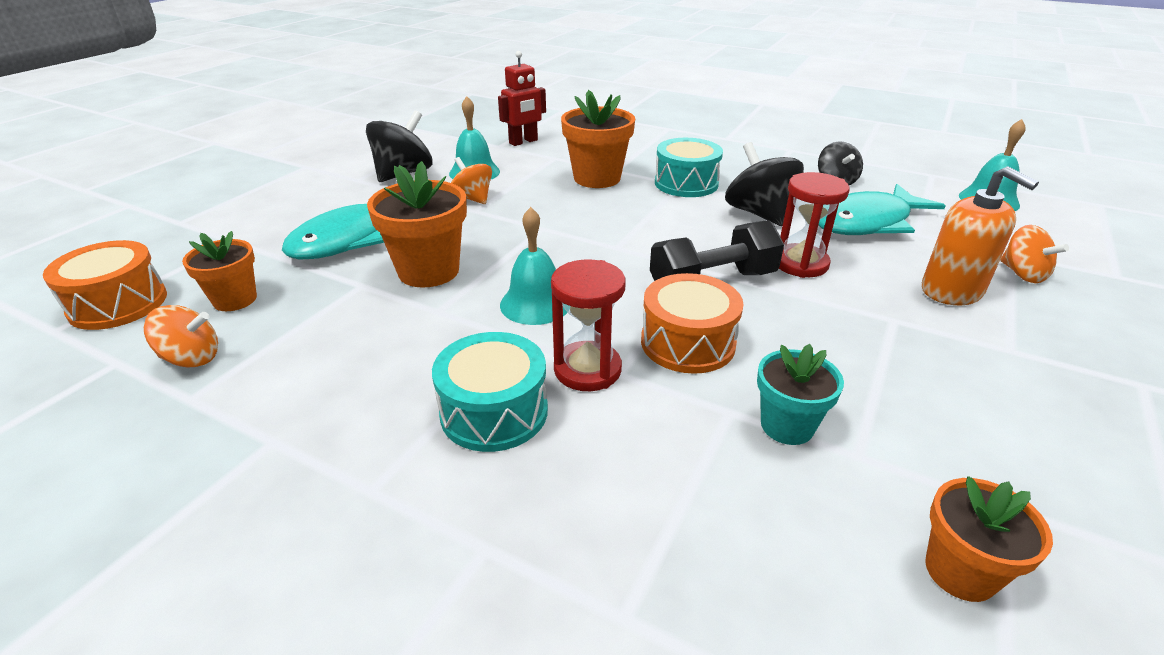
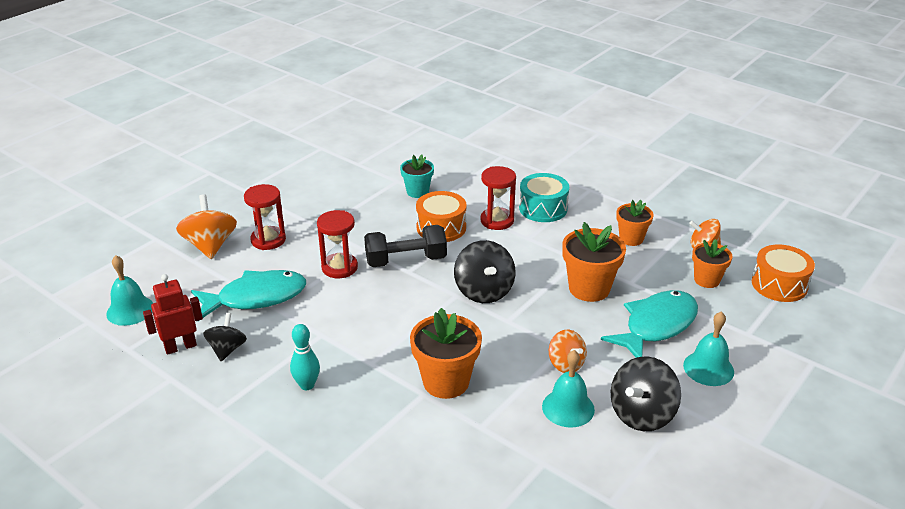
camera: 170 degrees left, 0 degrees up
red robot [498,51,546,146] -> red robot moved to [143,274,203,355]
turquoise bell [500,207,568,325] -> turquoise bell moved to [683,311,734,386]
turquoise drum [655,138,723,197] -> none
black spinning top [725,142,804,226] -> black spinning top moved to [454,240,516,303]
orange soap dispenser [922,166,1039,305] -> red hourglass [244,184,286,250]
orange flower pot [925,476,1053,602] -> orange flower pot moved to [616,200,654,246]
orange spinning top [1000,225,1069,283] -> orange spinning top [176,194,237,259], size x1.58
none -> turquoise bowling pin [290,324,320,390]

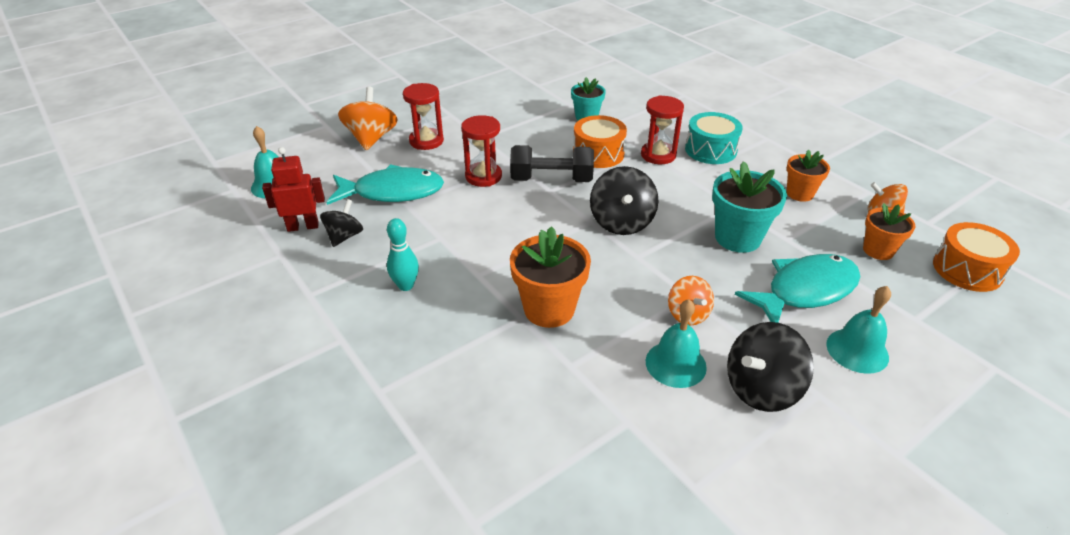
camera: 15 degrees right, 5 degrees up
orange flower pot [562,222,626,302] -> turquoise flower pot [712,161,787,253]

